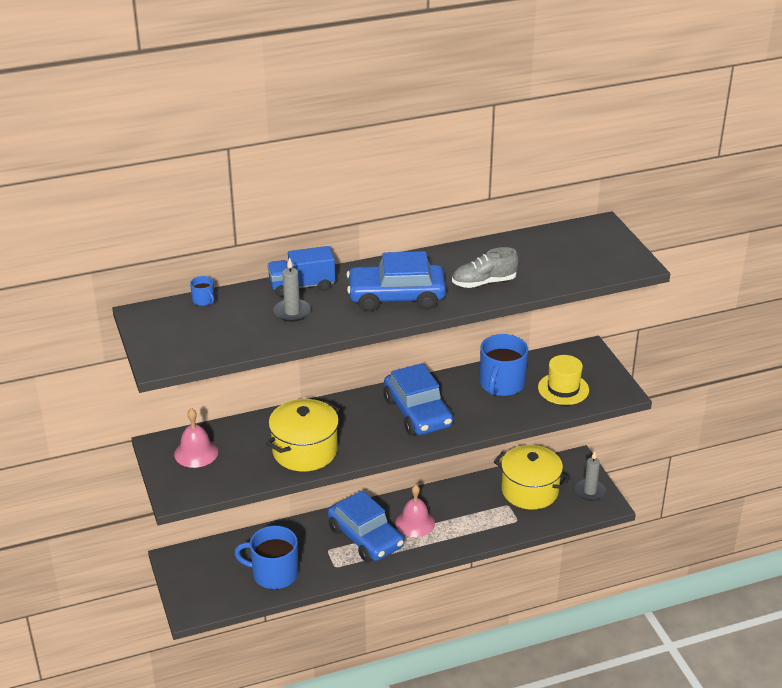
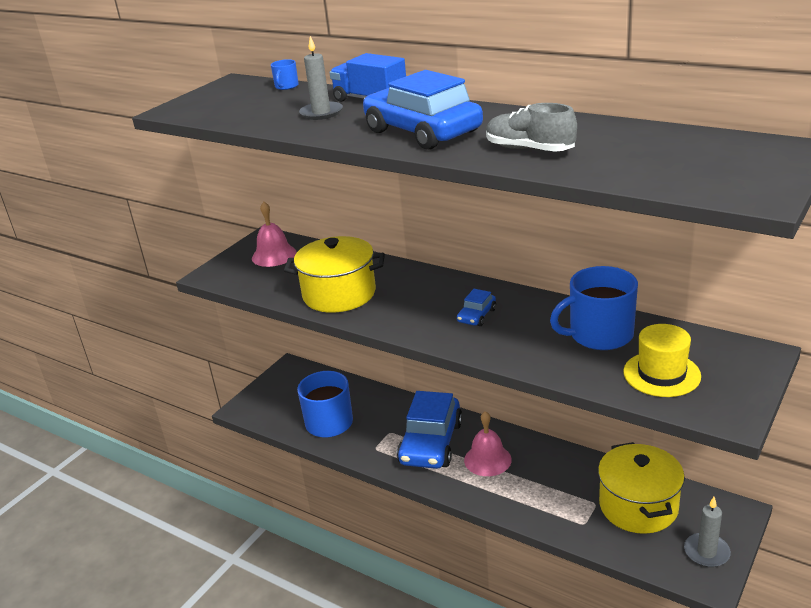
camera: 55 degrees right, 5 degrees down
blue car [384,363,453,436] -> blue car [457,289,496,326], size x0.44

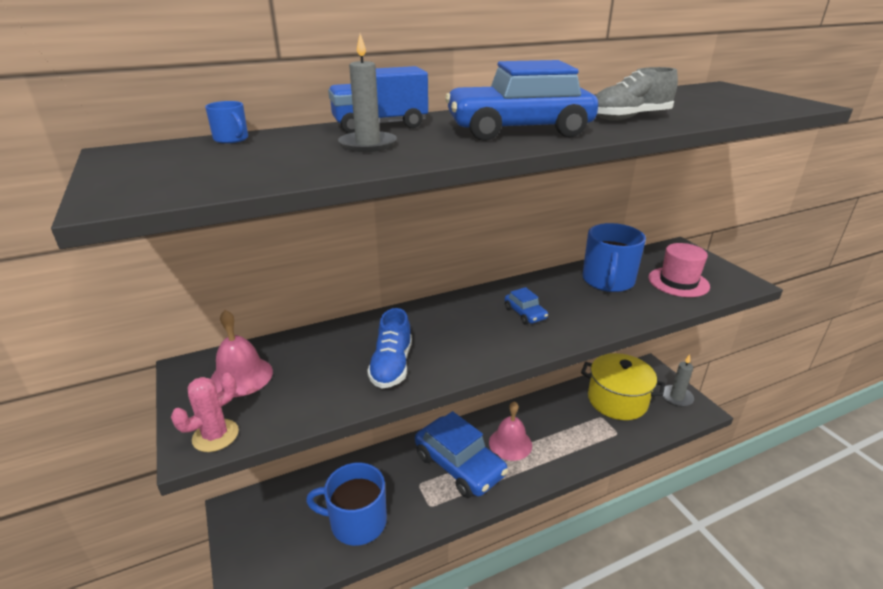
camera: 60 degrees left, 0 degrees up
yellow pot [284,236,385,313] -> blue shoe [367,308,412,388]
yellow hat [623,324,701,397] -> pink hat [648,243,710,297]
none -> pink cactus [171,373,239,452]

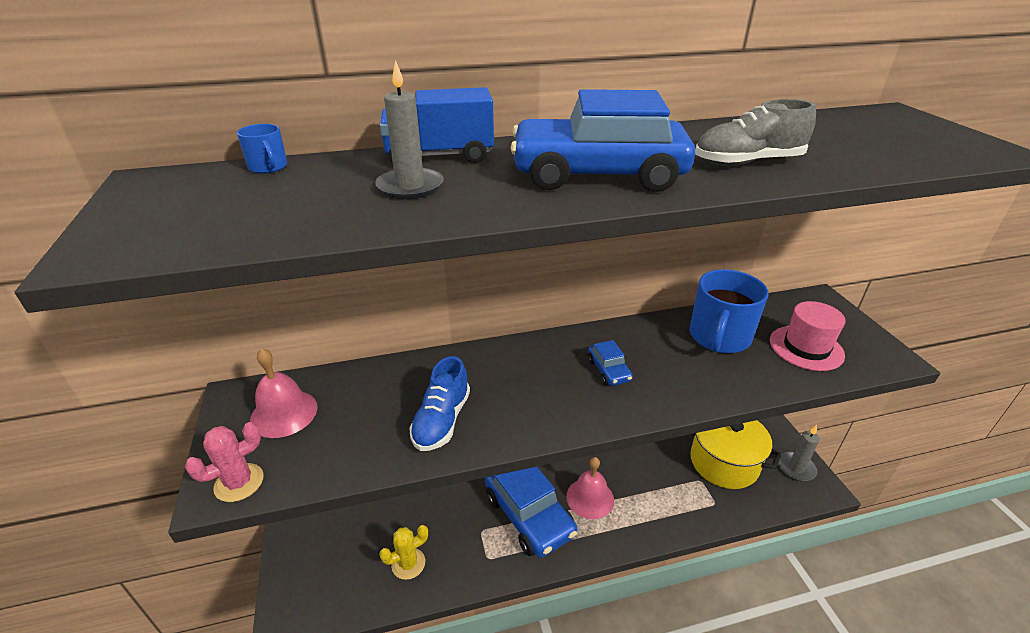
camera: 10 degrees right, 5 degrees up
blue mug [306,462,387,546] -> yellow cactus [379,525,428,580]

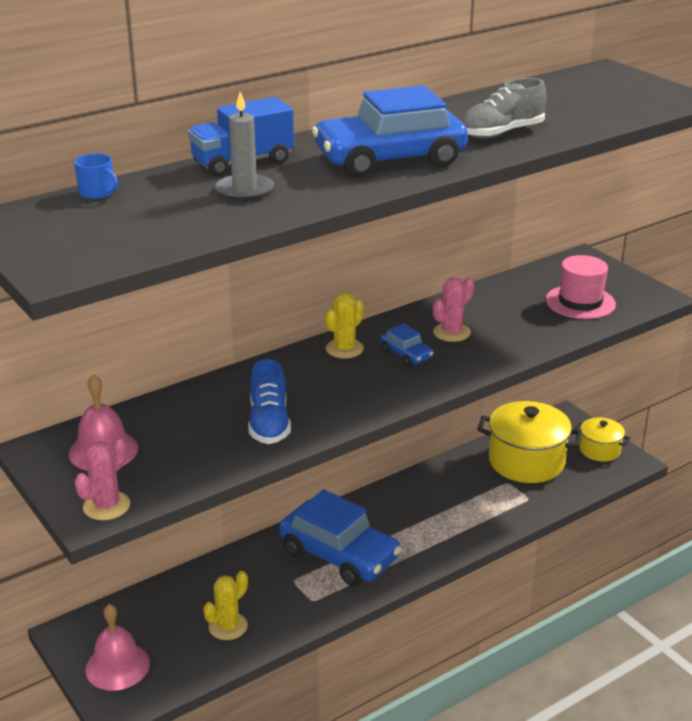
camera: 20 degrees left, 5 degrees down
pink bell [566,457,614,519] -> pink bell moved to [86,604,150,691]
blue mug [689,269,768,353] -> none
grey candle [778,425,819,481] -> yellow pot [574,417,631,462]
none -> yellow cactus [325,292,364,358]
none -> pink cactus [433,277,475,342]

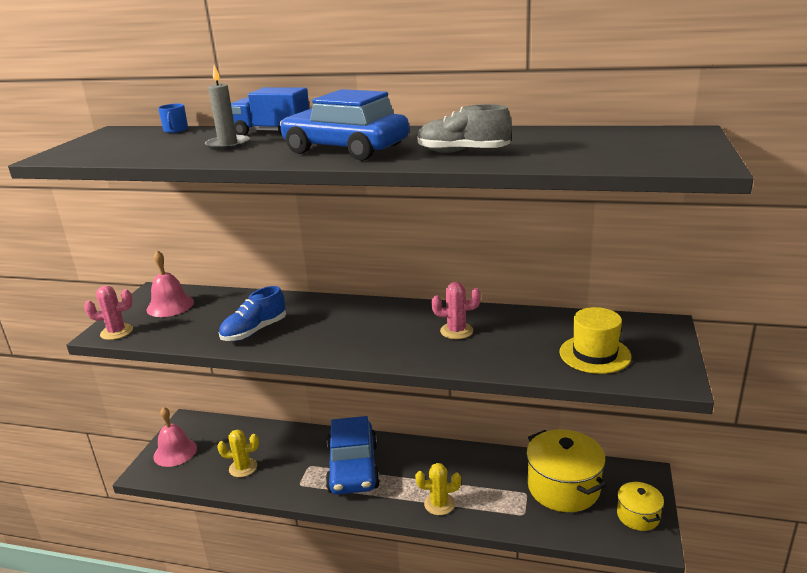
camera: 50 degrees right, 5 degrees down
yellow cactus [325,292,364,358] -> yellow cactus moved to [415,463,461,515]
blue car [381,324,433,366] -> none
pink hat [546,255,616,319] -> yellow hat [559,307,632,374]

